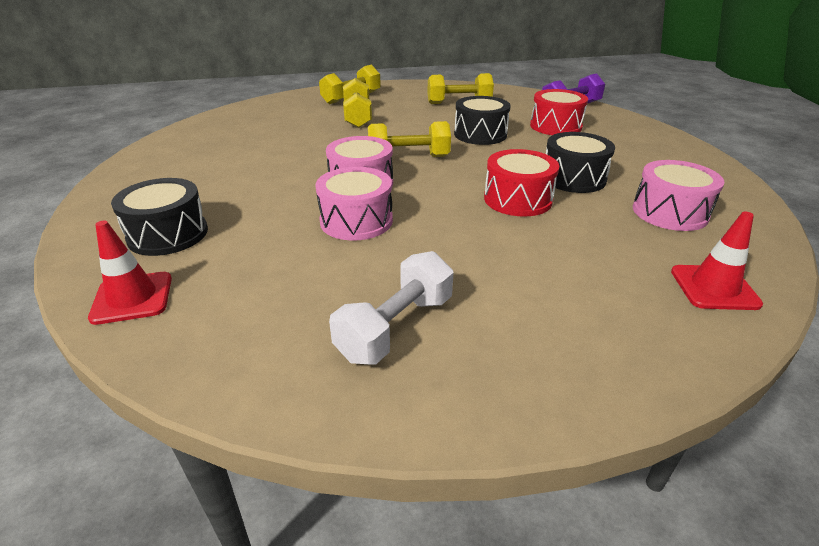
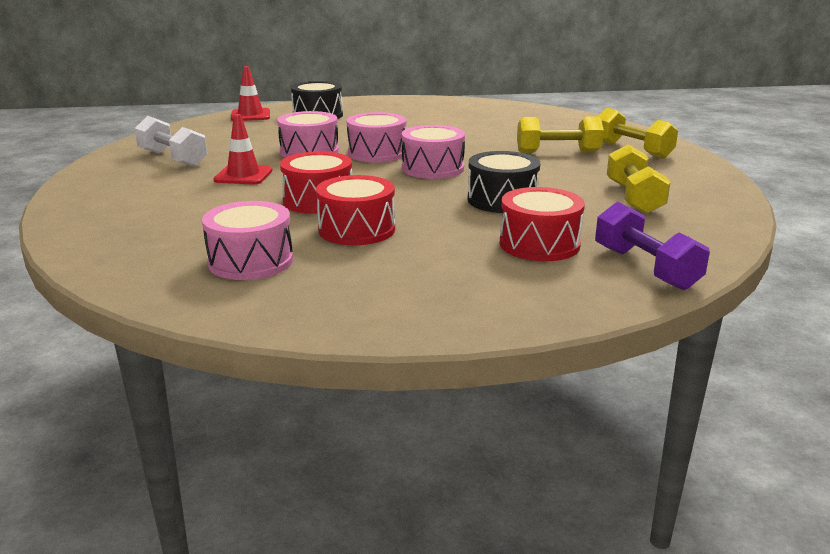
camera: 95 degrees right, 10 degrees down
yellow dumbbell [368,121,451,157] -> pink drum [402,125,465,179]
black drum [546,132,615,193] -> red drum [316,175,395,245]
red traffic cone [671,211,763,310] -> red traffic cone moved to [213,114,272,184]

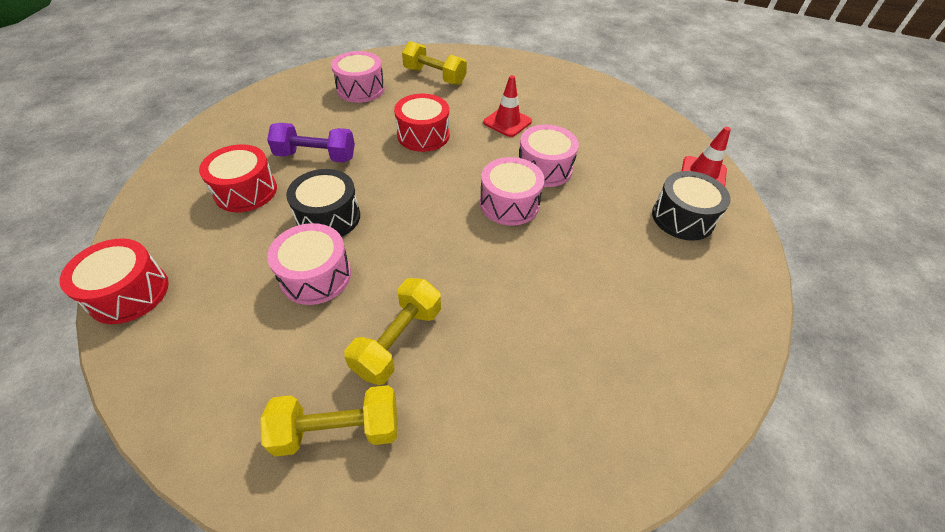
camera: 120 degrees right, 25 degrees up
white dumbbell [134,116,207,167] -> none
red drum [316,175,395,245] -> red drum moved to [60,238,169,324]
pink drum [402,125,465,179] -> pink drum moved to [267,223,351,305]
purple dumbbell [595,202,710,290] -> purple dumbbell moved to [267,123,355,163]
yellow dumbbell [607,144,671,214] -> yellow dumbbell moved to [402,41,467,85]

